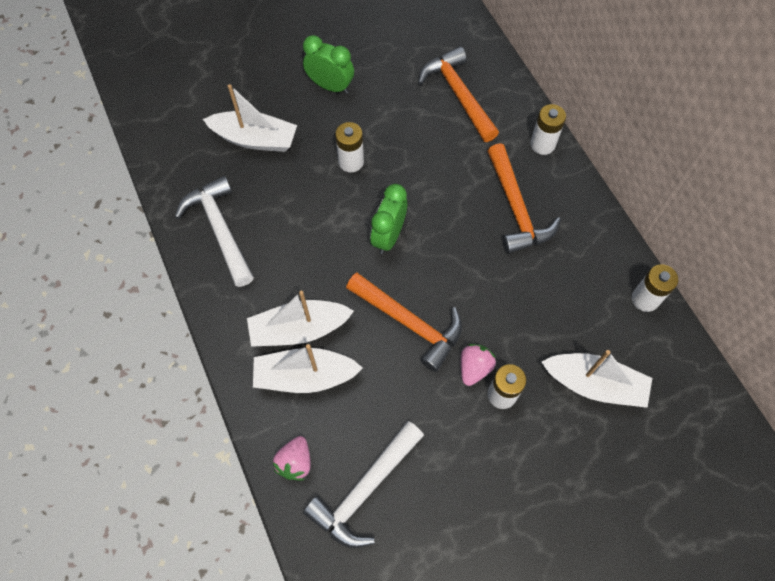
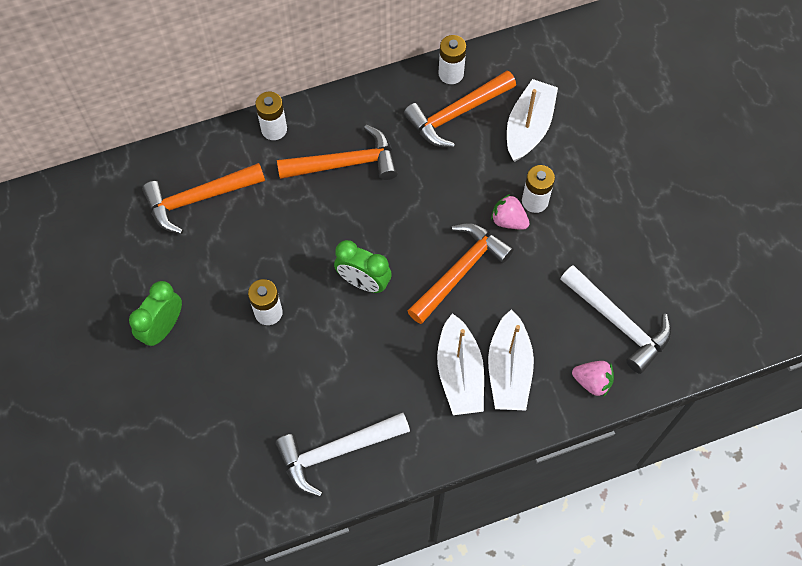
camera: 85 degrees left, 0 degrees up
white boat [203,84,297,152] -> none
none -> orange hammer [404,71,516,148]

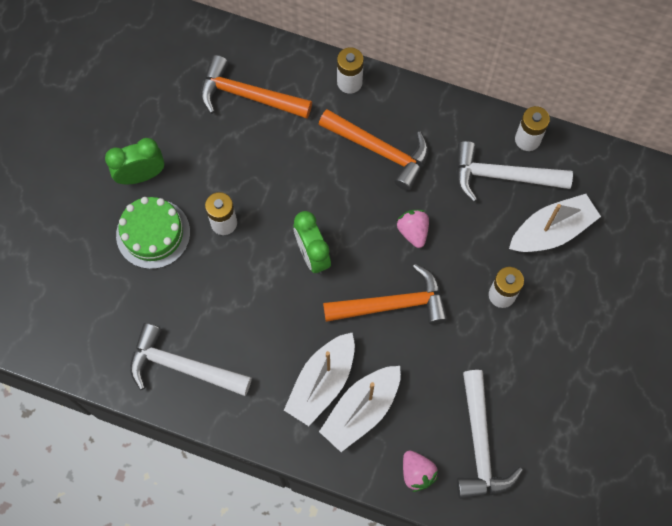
camera: 40 degrees right, 5 degrees up
orange hammer [404,71,516,148] -> white hammer [456,141,573,202]
pink strawberry [491,194,530,230] -> pink strawberry moved to [397,210,429,248]
none -> green cake [116,197,190,269]

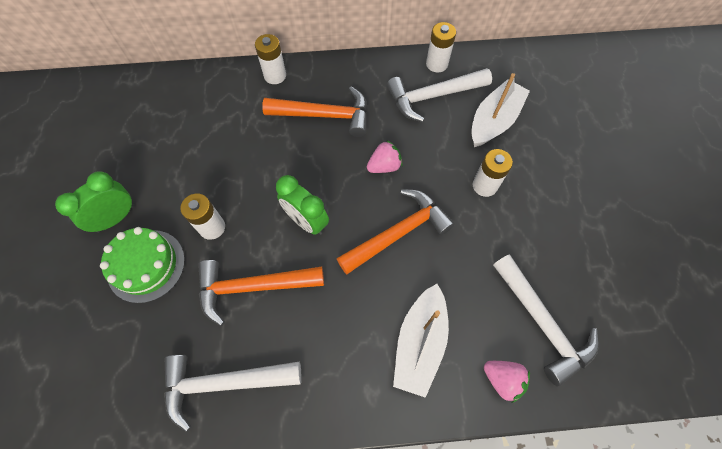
camera: 25 degrees left, 5 degrees down
orange hammer [200,55,312,119] -> orange hammer moved to [198,260,324,326]
white boat [284,333,355,426] -> none
pink strawberry [397,210,429,248] -> pink strawberry turned 105 degrees clockwise [367,140,403,173]

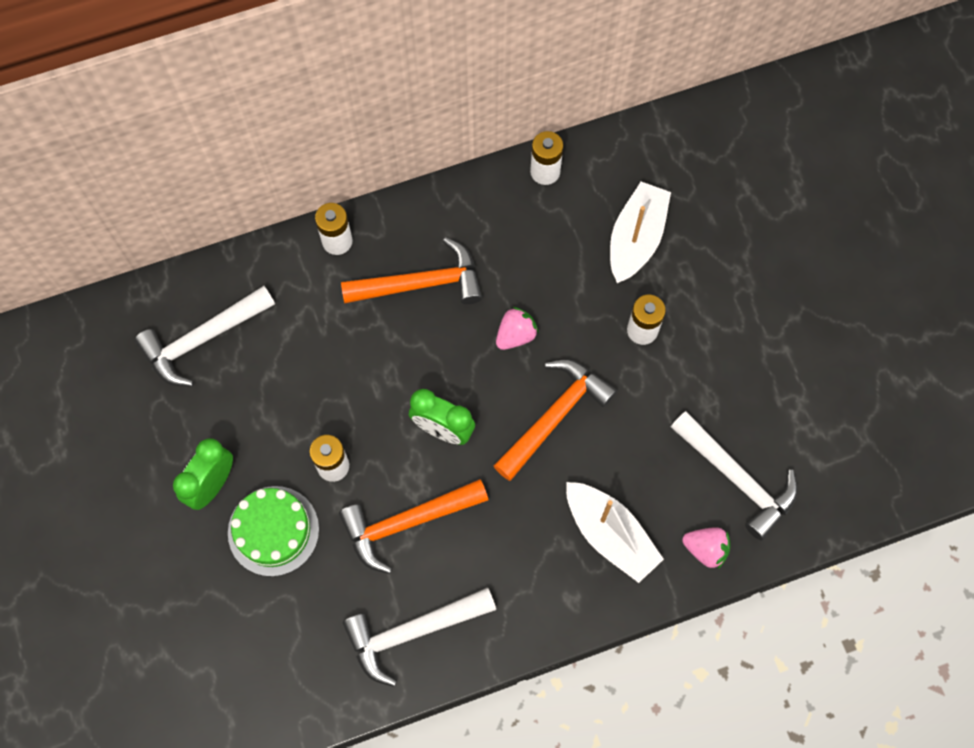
camera: 15 degrees left, 5 degrees up
white hammer [386,68,492,122] -> white hammer moved to [135,286,275,387]
white boat [393,284,449,398] -> white boat turned 45 degrees counterclockwise [566,482,664,583]

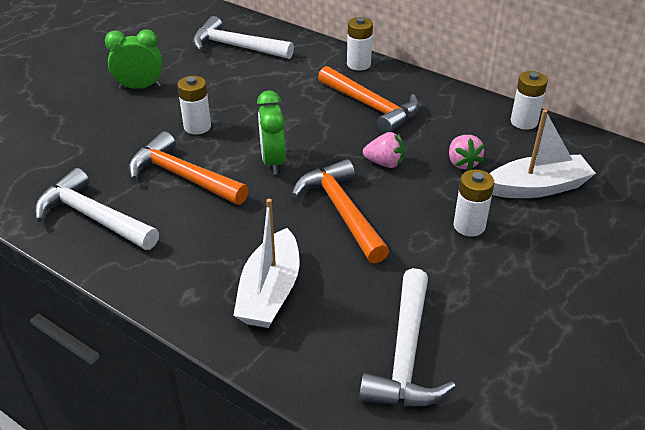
camera: 55 degrees right, 30 degrees down
green cake [228,486,319,577] -> none
orange hammer [493,359,617,481] -> orange hammer turned 120 degrees counterclockwise [292,159,389,264]
pink strawberry [682,527,730,569] -> pink strawberry moved to [449,135,485,170]

